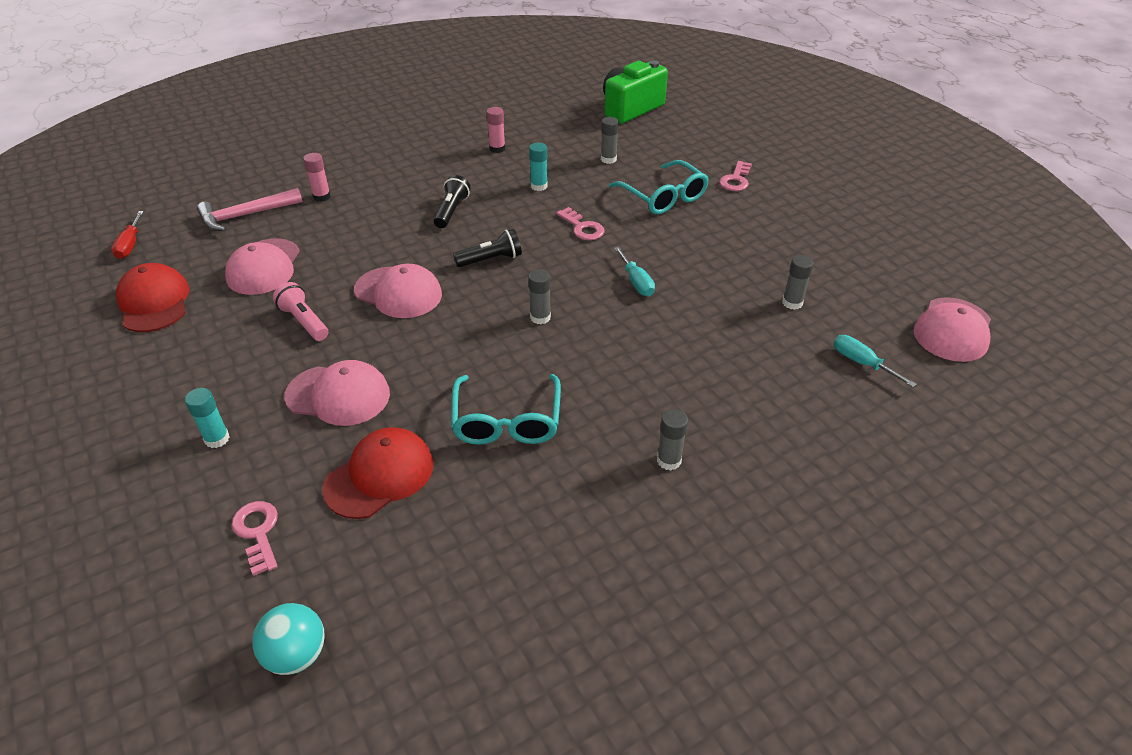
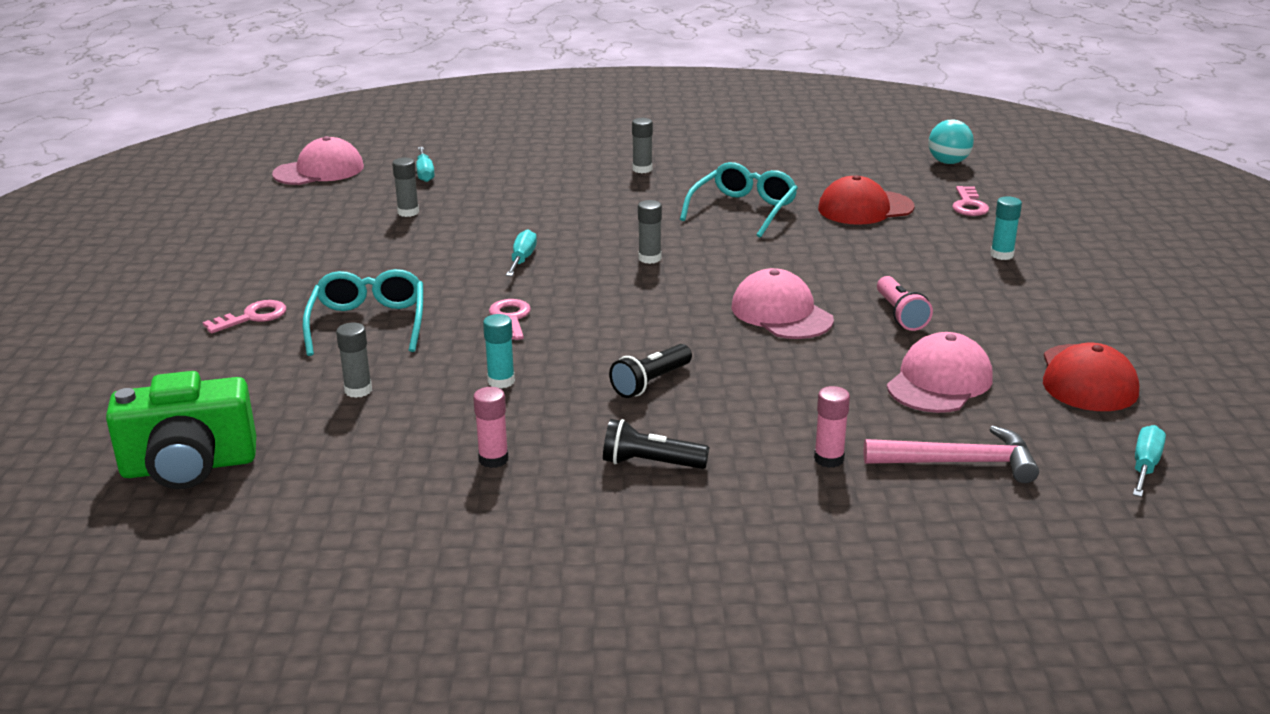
camera: 150 degrees left, 15 degrees down
red screwdriver [111,211,144,259] -> turquoise screwdriver [1133,425,1166,497]
pink cap [284,360,390,426] -> none
black flashlight [453,229,522,267] -> black flashlight moved to [603,419,709,469]

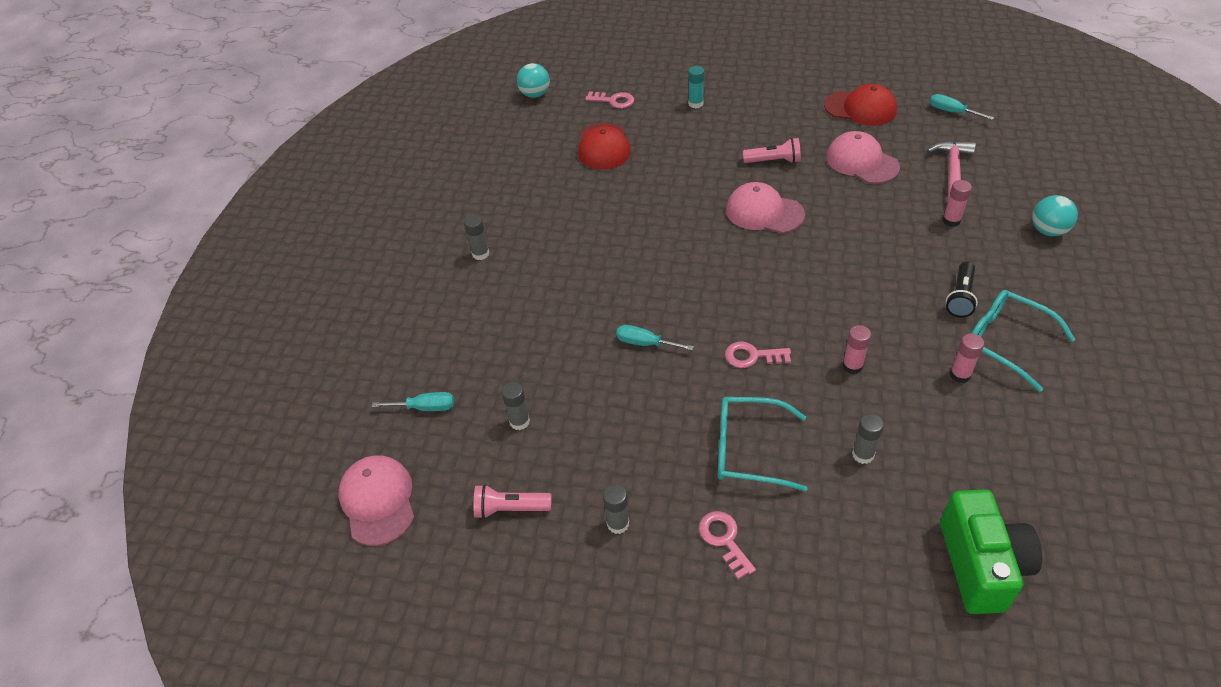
camera: 75 degrees left, 20 degrees up
turquoise glue stick [483,314,515,389] -> pink glue stick [842,325,871,374]
black flashlight [609,344,692,398] -> none
grey glue stick [638,200,662,264] -> grey glue stick moved to [603,484,629,534]
turquoise glasses [680,162,798,238] -> turquoise glasses moved to [972,290,1076,392]
pink cap [731,268,834,339] -> pink cap turned 45 degrees clockwise [726,182,805,233]
none -> pink flashlight [474,484,552,519]
none -> turquoise ball [1032,195,1078,236]

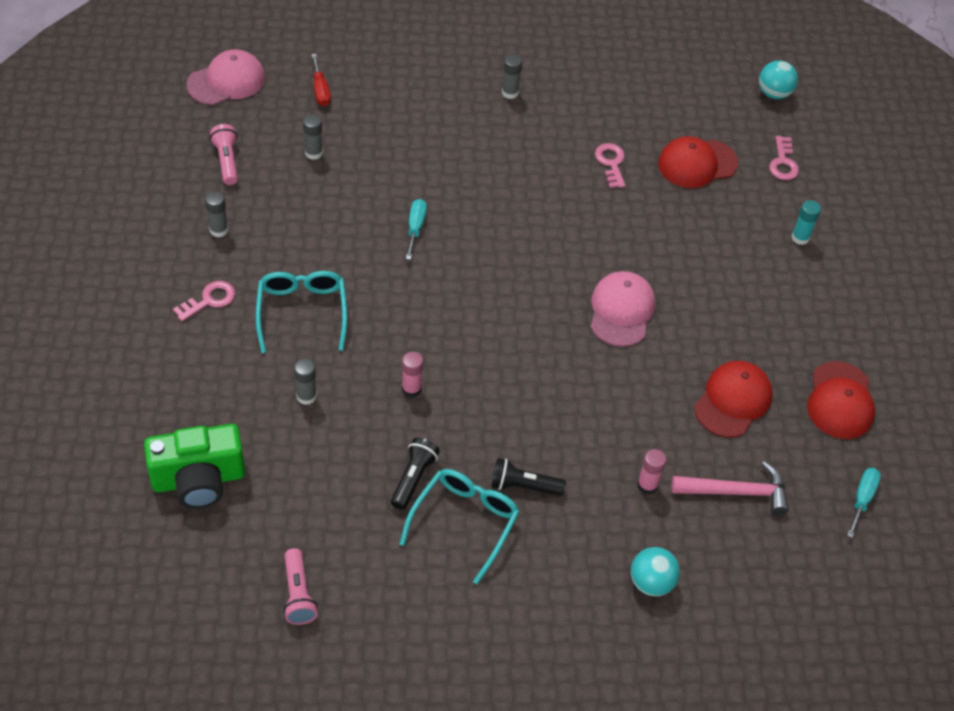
camera: 70 degrees right, 5 degrees up
turquoise screwdriver [372,392,454,411] -> red screwdriver [311,54,331,106]
pink key [725,341,791,368] -> pink key moved to [595,143,625,188]
pink flashlight [743,138,801,163] -> pink flashlight moved to [283,548,318,625]
pink cap [826,131,900,184] -> red cap [694,361,773,437]
pink glue stick [950,333,984,383] -> black flashlight [391,438,440,510]

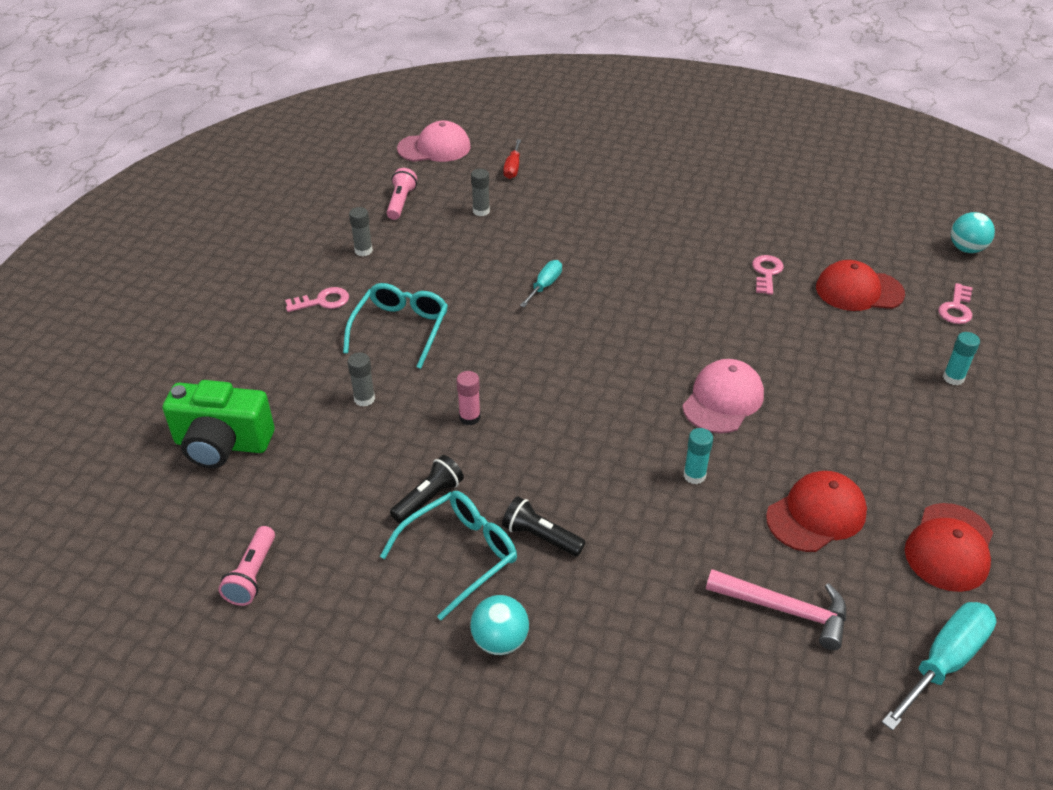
camera: 25 degrees right, 10 degrees down
grey glue stick [502,54,522,99] -> none
turquoise ball [631,547,680,596] -> turquoise ball moved to [470,595,529,655]
pink glue stick [637,449,666,495] -> none
turquoise screwdriver [847,468,881,538] -> turquoise screwdriver [882,602,996,731], size x1.69
none -> turquoise glue stick [683,428,713,484]

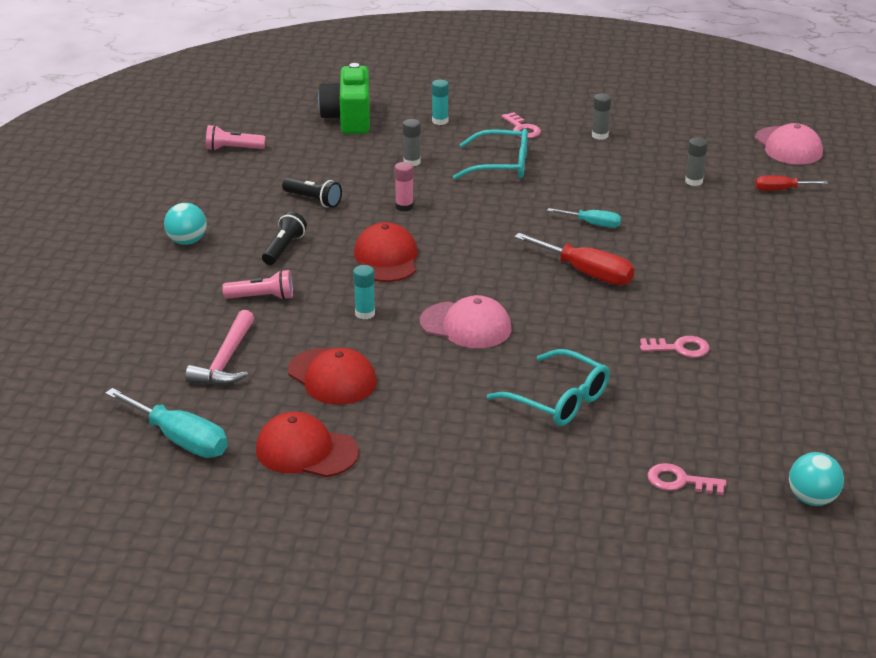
camera: 80 degrees right, 10 degrees down
turquoise glasses [380,491,517,620] -> turquoise glasses moved to [487,349,610,426]
pink flashlight [387,168,417,220] -> pink flashlight moved to [222,270,293,300]
red cap [816,260,905,311] -> red cap moved to [354,222,418,282]
turquoise glue stick [943,332,980,385] -> turquoise glue stick moved to [432,80,449,125]
none -> red screwdriver [514,233,634,285]

